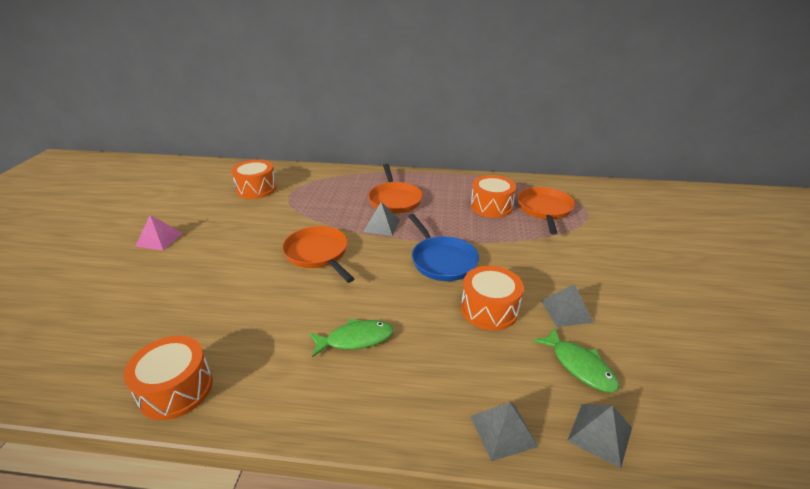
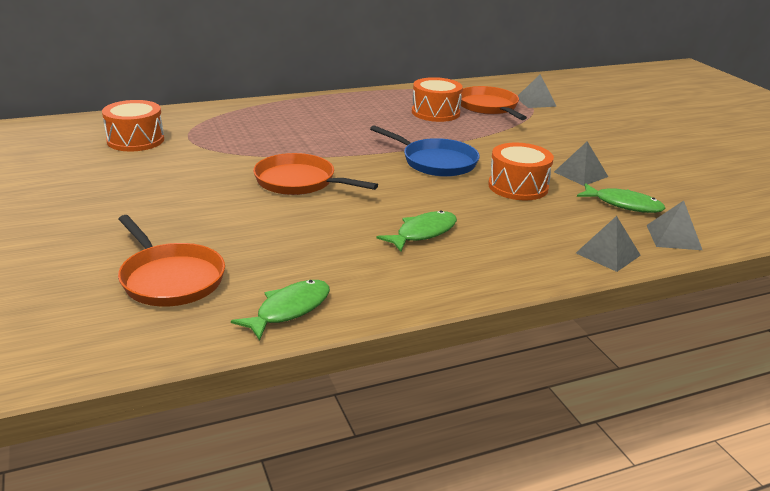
camera: 30 degrees left, 5 degrees down
orange drum [124,336,213,420] -> green fish [231,280,330,341]
pink pyramid [135,215,182,250] -> none
grey pyramid [363,202,400,236] -> grey pyramid moved to [518,74,557,108]
orange pan [368,164,423,214] -> orange pan moved to [118,215,225,307]

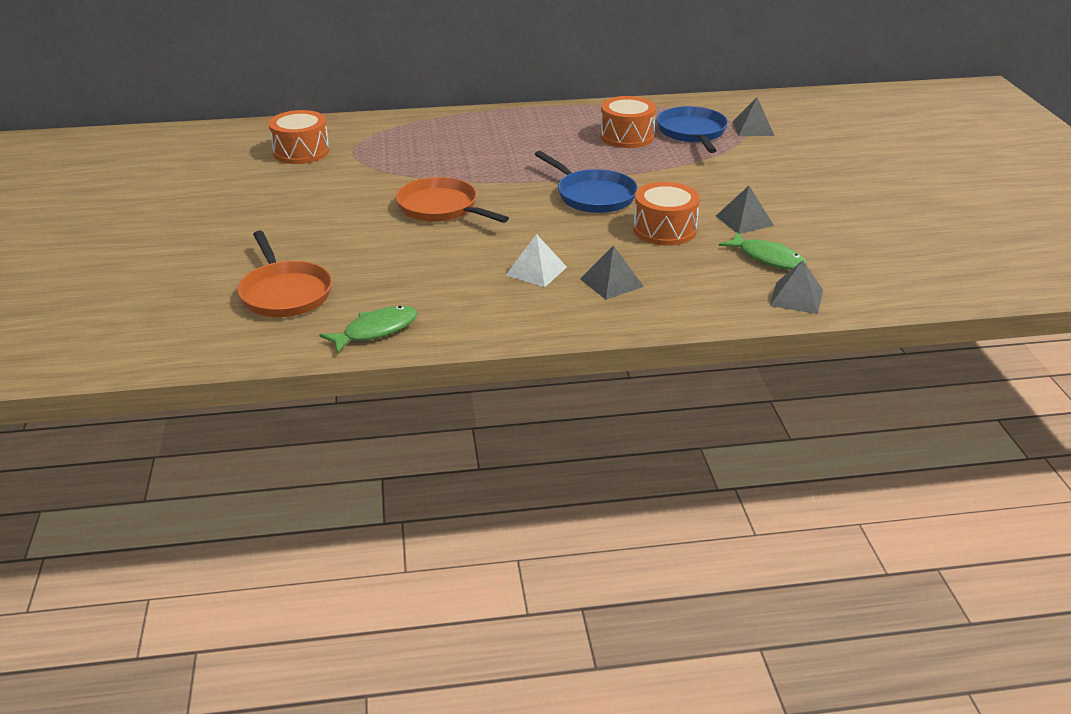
camera: 15 degrees right, 5 degrees up
green fish [377,211,457,252] -> white pyramid [506,234,567,287]
orange pan [461,86,527,120] -> blue pan [657,106,728,153]
grey pyramid [576,216,641,272] -> grey pyramid moved to [580,245,644,300]

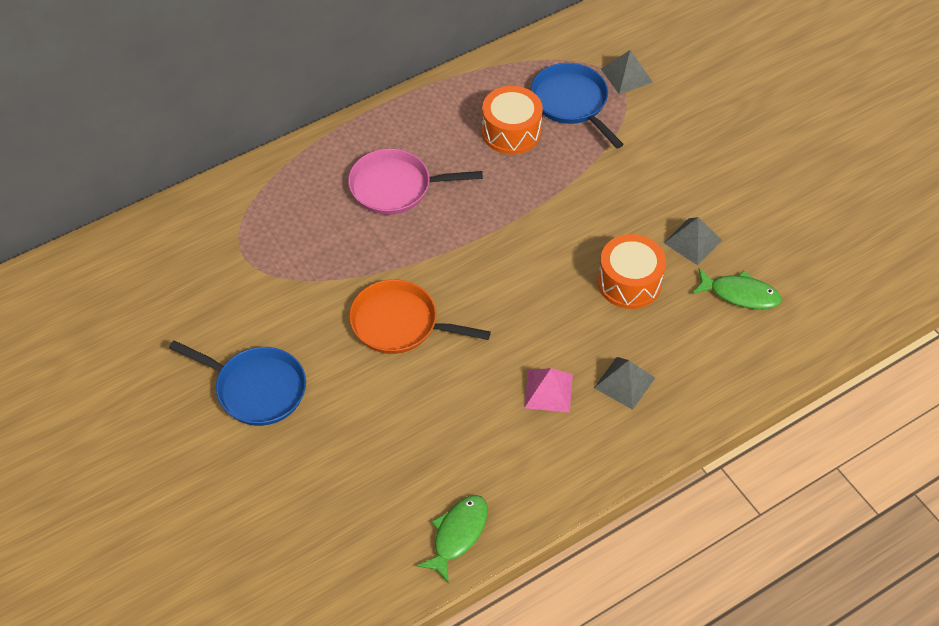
camera: 25 degrees left, 20 degrees up
orange pan [237,231,332,317] -> none
orange drum [268,110,329,164] -> none
white pyramid [506,234,567,287] -> pink pyramid [524,368,573,412]
blue pan [535,151,638,213] -> blue pan moved to [169,340,306,426]
grey pyramid [770,260,823,314] -> none
none -> pink pan [348,148,483,215]

